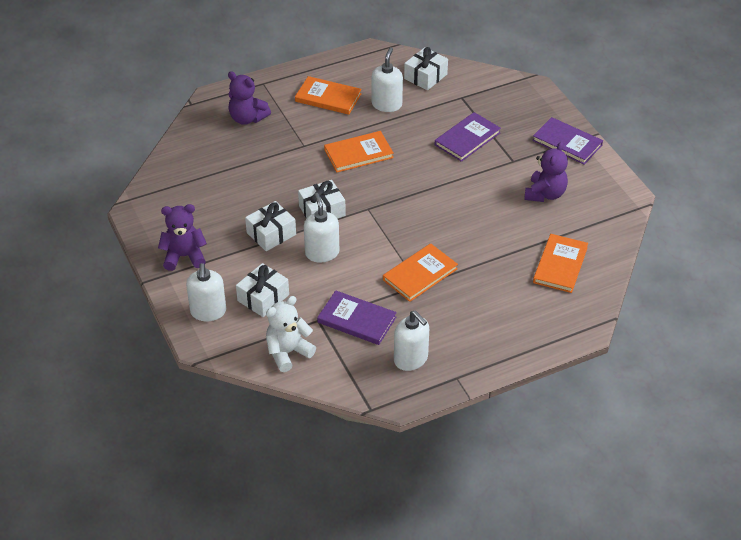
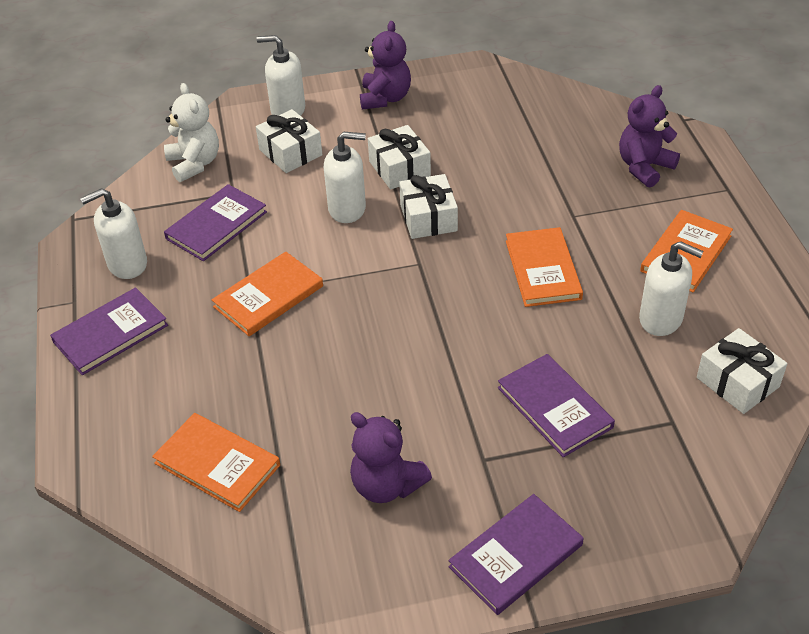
camera: 105 degrees right, 0 degrees up
orange book [383,243,458,302] -> orange book turned 75 degrees clockwise [212,252,323,336]
none -> purple book [50,287,168,375]

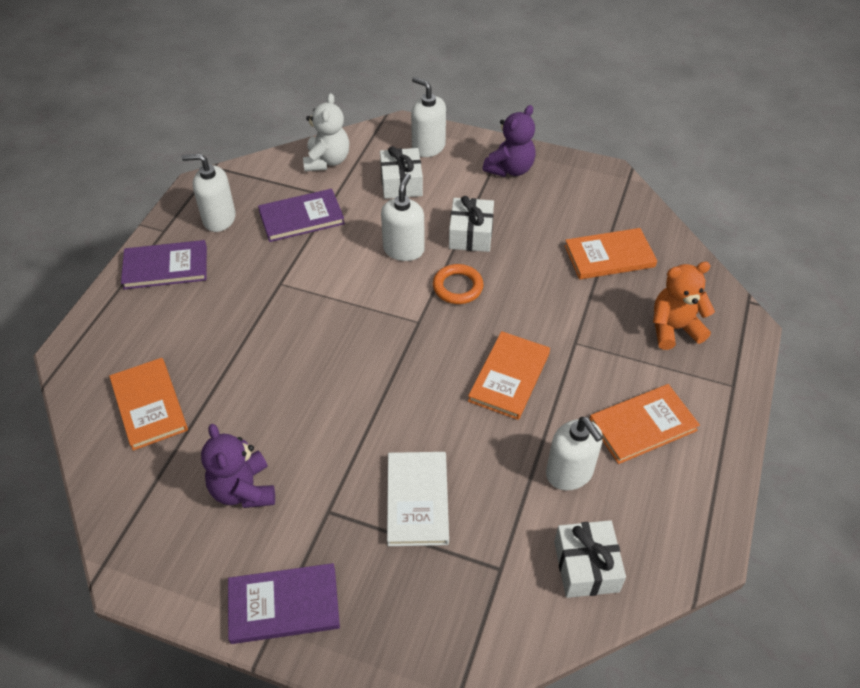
camera: 30 degrees right, 5 degrees up
orange book [212,252,323,336] -> orange book moved to [565,228,657,280]
white soap dispenser [324,132,366,223] -> white soap dispenser turned 105 degrees counterclockwise [381,174,425,261]
white gift [399,174,458,239] -> orange ring [433,264,484,304]
purple book [498,354,615,457] -> white book [387,452,449,546]
purple teddy bear [619,85,680,188] -> orange teddy bear [653,262,715,350]

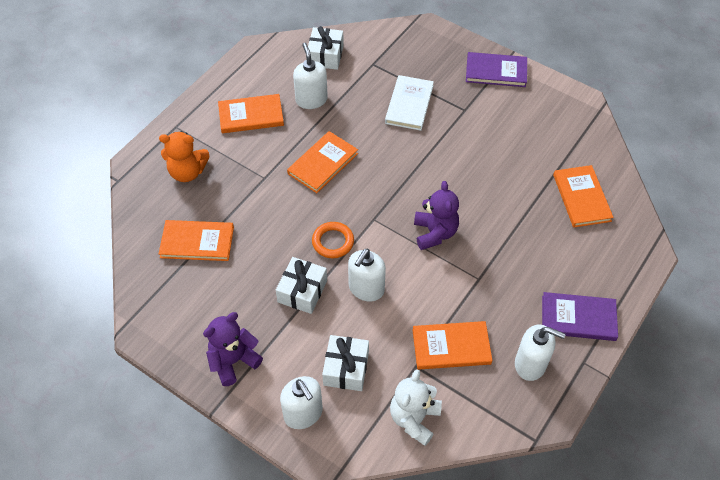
camera: 165 degrees left, 5 degrees up
purple teddy bear [201,424,275,508] -> purple teddy bear moved to [414,181,459,250]
purple book [258,189,345,242] -> orange book [413,321,493,370]

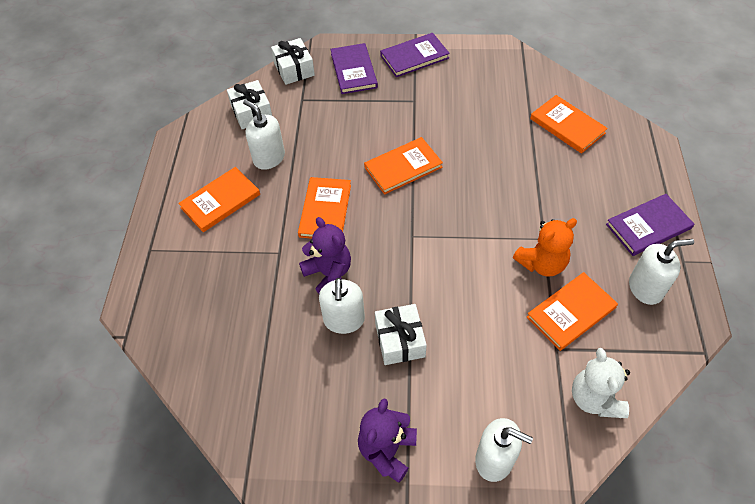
camera: 30 degrees left, 0 degrees up
orange teddy bear [159,131,210,182] -> orange teddy bear moved to [513,218,577,277]
orange book [159,220,234,261] -> orange book moved to [364,137,443,195]
orange ring [312,222,354,258] -> none
white gift [322,335,369,391] -> white gift moved to [271,38,315,85]
white soap dispenser [348,249,386,302] -> white soap dispenser moved to [319,278,365,334]
white book [385,75,434,131] -> none
purple teddy bear [414,181,459,250] -> purple teddy bear moved to [299,217,351,293]
none -> purple book [331,43,378,94]

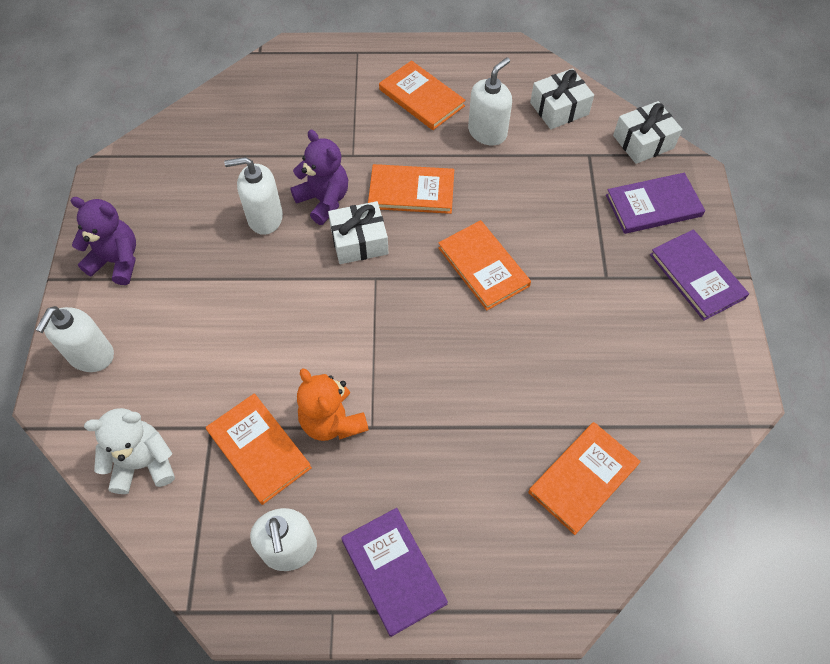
camera: 85 degrees right, 5 degrees up
purple teddy bear [299,217,351,293] -> purple teddy bear turned 90 degrees counterclockwise [290,130,348,225]
white gift [375,304,427,365] -> white gift moved to [328,201,389,264]

